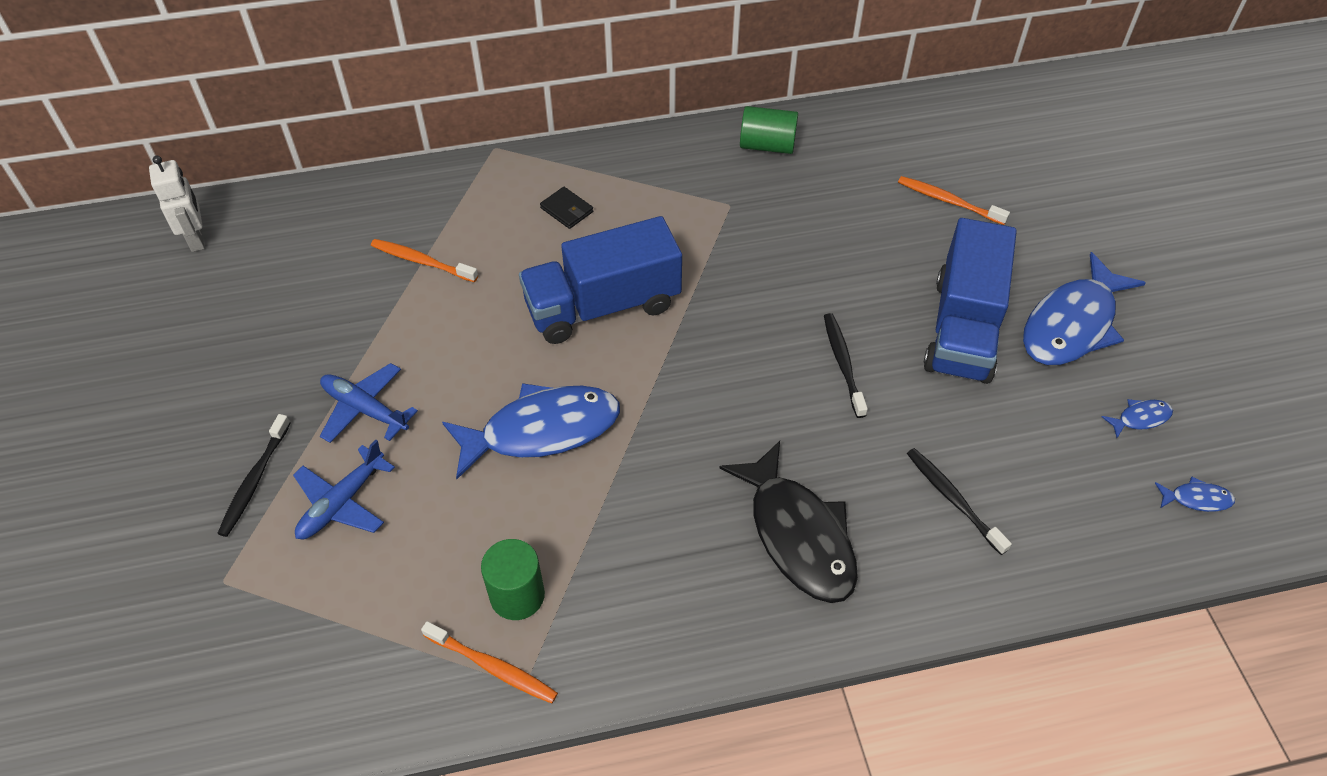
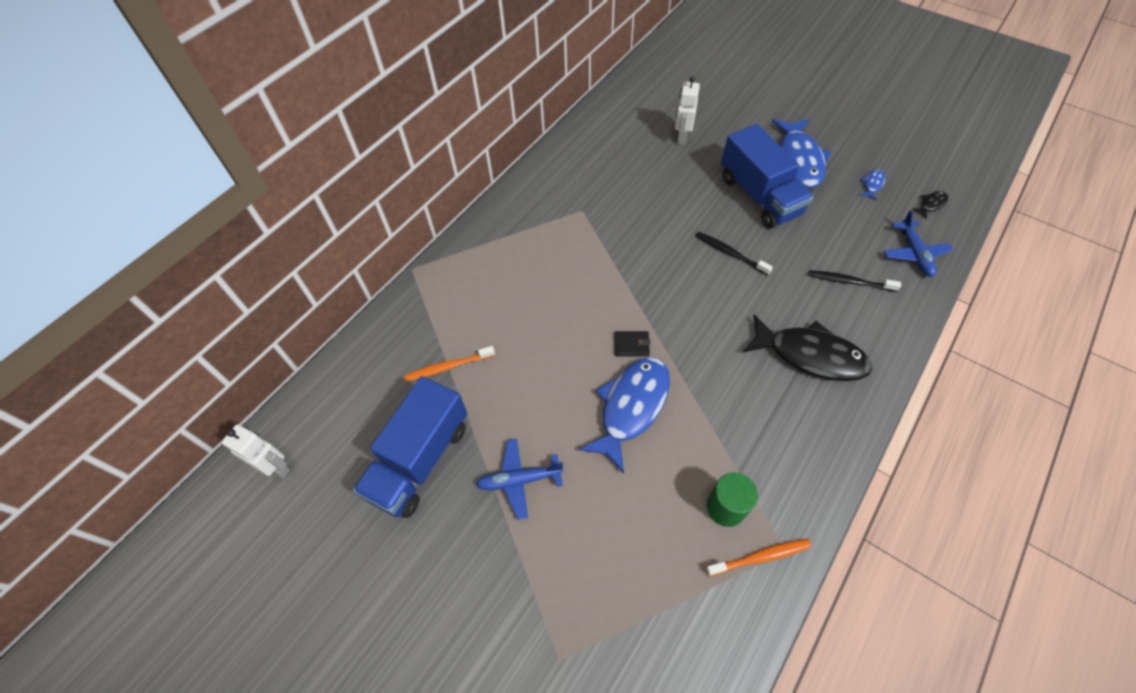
camera: 40 degrees left, 5 degrees up
black toothbrush [217,414,291,537] -> none
blue plane [293,440,395,539] -> blue plane moved to [884,210,953,277]
blue truck [519,216,682,344] -> blue truck moved to [353,376,467,518]
black wallet [540,187,593,229] -> black wallet moved to [614,331,650,357]
green cylinder [740,106,798,154] -> none
orange toothbrush [898,176,1010,225] -> white robot [675,76,700,145]
blue fish [1155,476,1235,512] -> black fish [912,191,948,219]

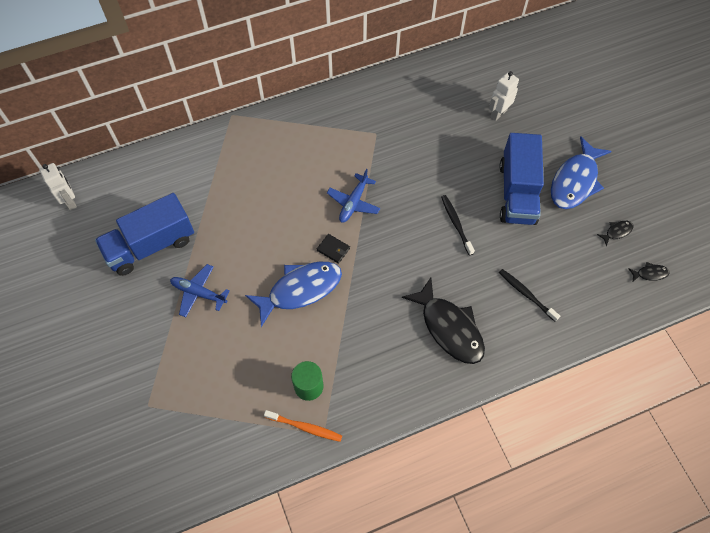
camera: 30 degrees right, 5 degrees up
orange toothbrush [404,346,495,382] -> none
blue fish [860,169,885,201] -> black fish [597,221,634,246]
blue plane [884,210,953,277] -> blue plane moved to [327,169,380,223]

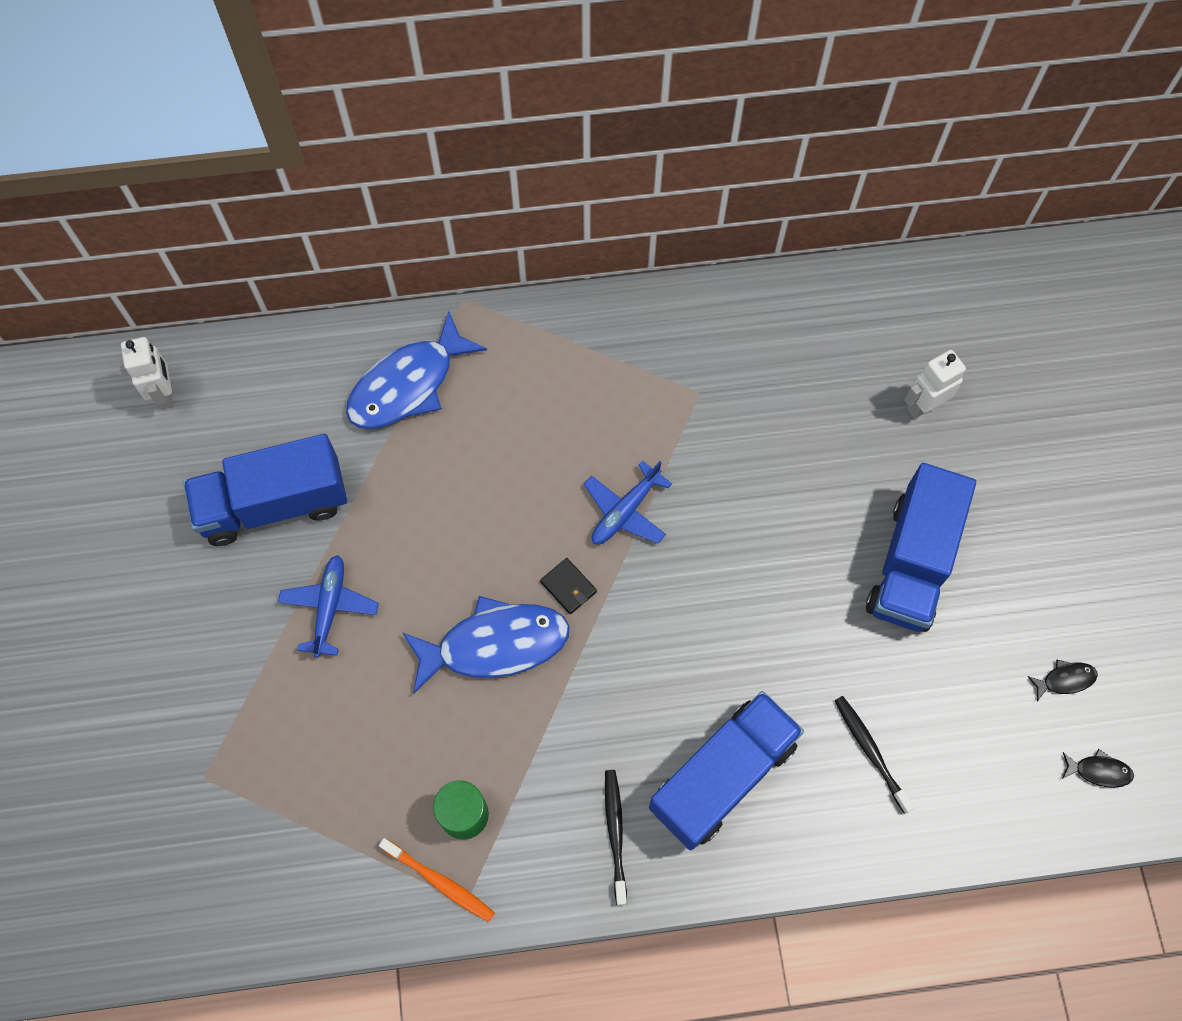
camera: 15 degrees right, 5 degrees up
blue plane [170,264,230,317] -> blue plane turned 60 degrees clockwise [278,555,379,658]
black fish [402,278,485,364] -> blue truck [649,691,804,850]
black toothbrush [441,195,475,255] -> black toothbrush moved to [605,770,627,905]
blue fish [551,136,612,209] -> blue fish moved to [346,311,487,429]

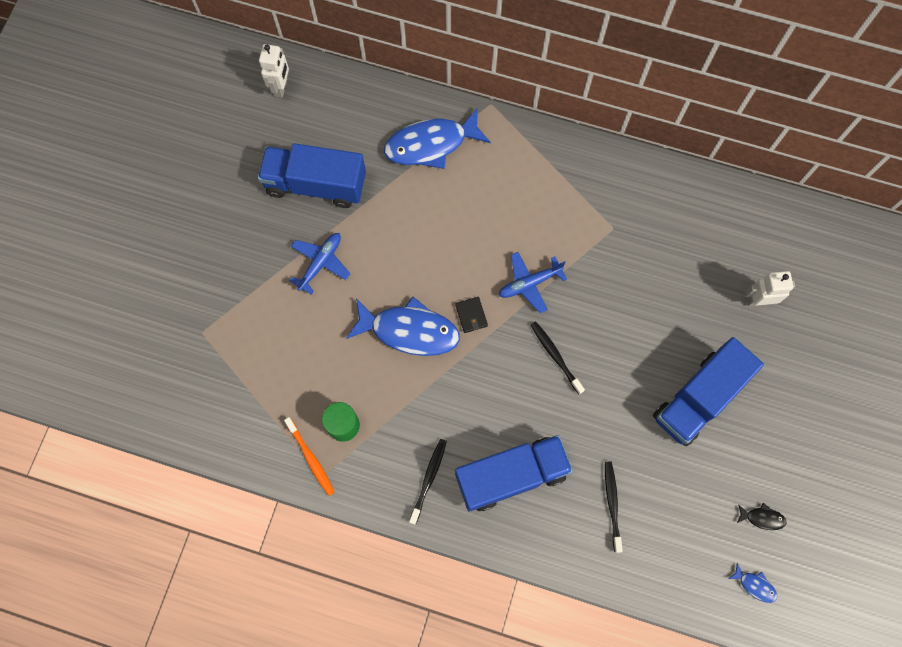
camera: 25 degrees right, 5 degrees up
black fish [1062,749,1134,788] -> blue fish [728,563,777,603]
none -> black toothbrush [531,321,585,394]

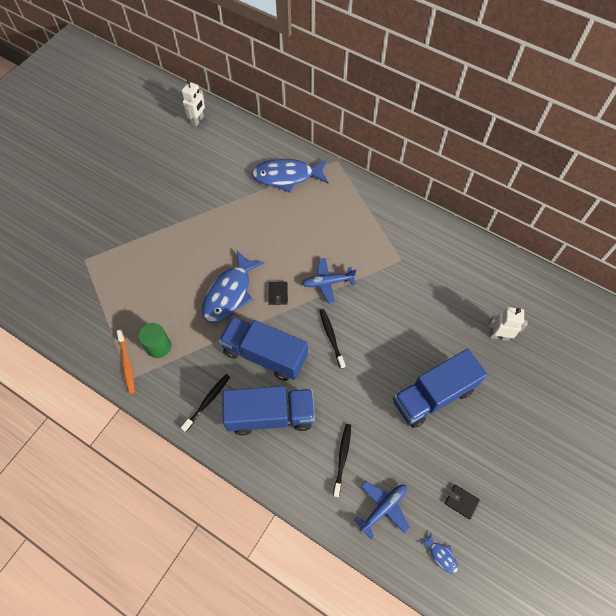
camera: 15 degrees right, 10 degrees down
blue truck [258,143,366,208] -> blue truck moved to [219,316,308,381]
blue plane [289,233,350,294] -> blue plane moved to [354,481,410,539]
blue fish [346,297,460,356] -> blue fish turned 90 degrees clockwise [202,250,264,323]
black fish [737,503,787,530] -> black wallet [445,485,480,520]

